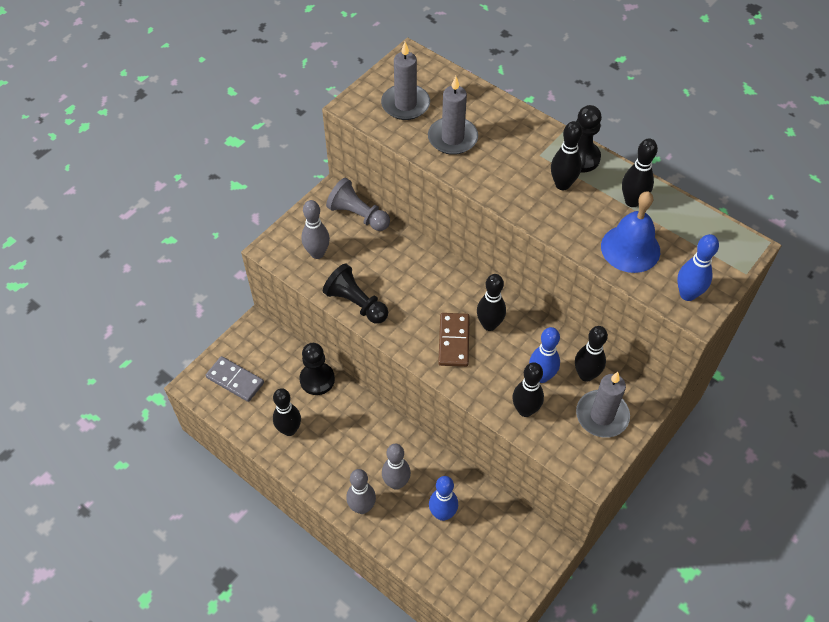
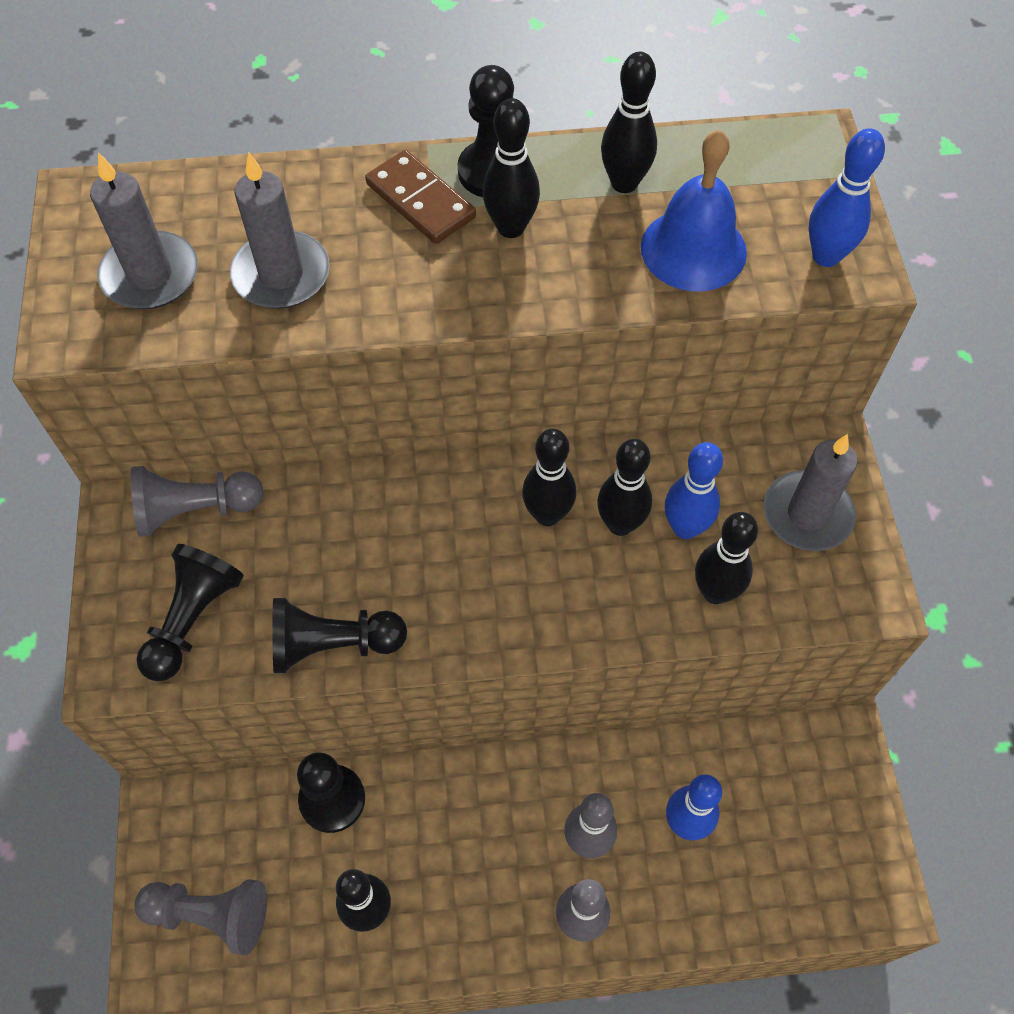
camera: 45 degrees left, 5 degrees up
grey domino [206,356,264,402] -> grey pawn [134,879,267,956]
grey bowling pin [301,200,330,259] -> black pawn [136,544,244,681]
brown domino [438,313,470,367] -> brown domino moved to [365,150,476,244]
black bowling pin [575,326,608,382] -> black bowling pin moved to [597,439,652,536]

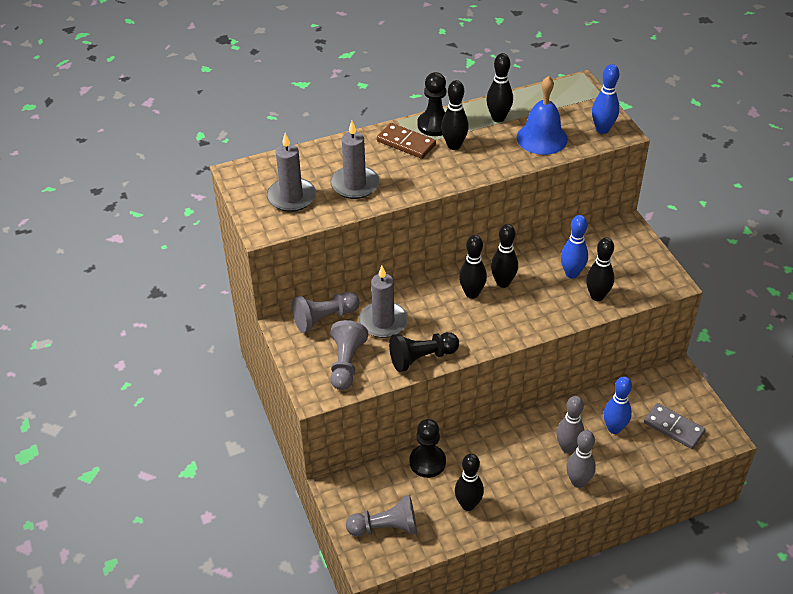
camera: 15 degrees left, 15 degrees down
black pawn [136,544,244,681] -> grey pawn [330,320,368,390]
black bowling pin [597,439,652,536] -> black bowling pin moved to [459,235,487,299]
grey candle [764,434,858,551] -> grey candle moved to [359,266,408,338]
none -> grey domino [644,403,706,449]

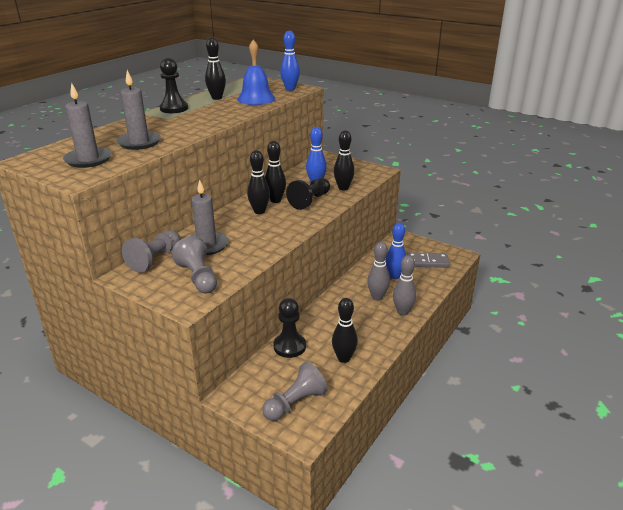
camera: 35 degrees left, 15 degrees down
brown domino [377,123,436,159] -> none
black pawn [389,332,459,372] -> black pawn moved to [286,178,330,210]
black bowling pin [441,80,469,150] -> none

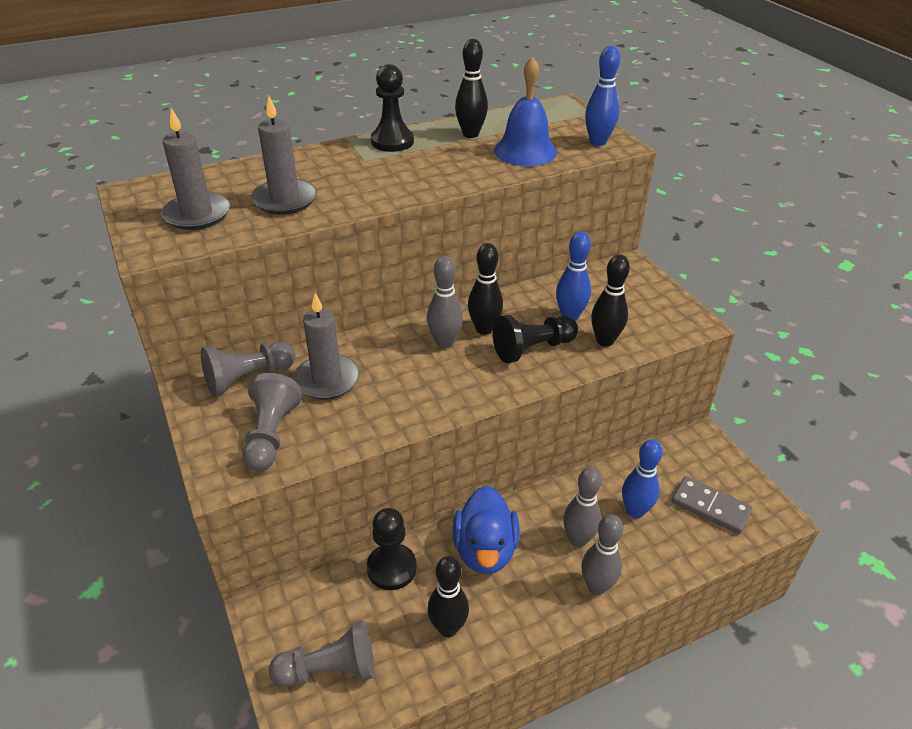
camera: 30 degrees right, 10 degrees up
black bowling pin [247,150,270,214] -> grey bowling pin [427,256,463,348]
none -> blue duck [452,486,520,574]

